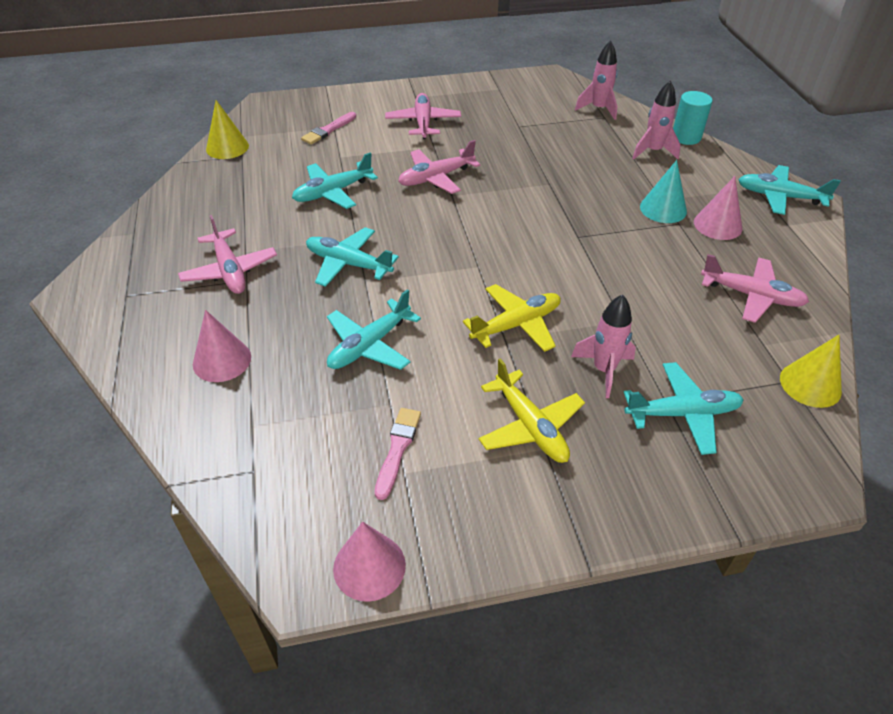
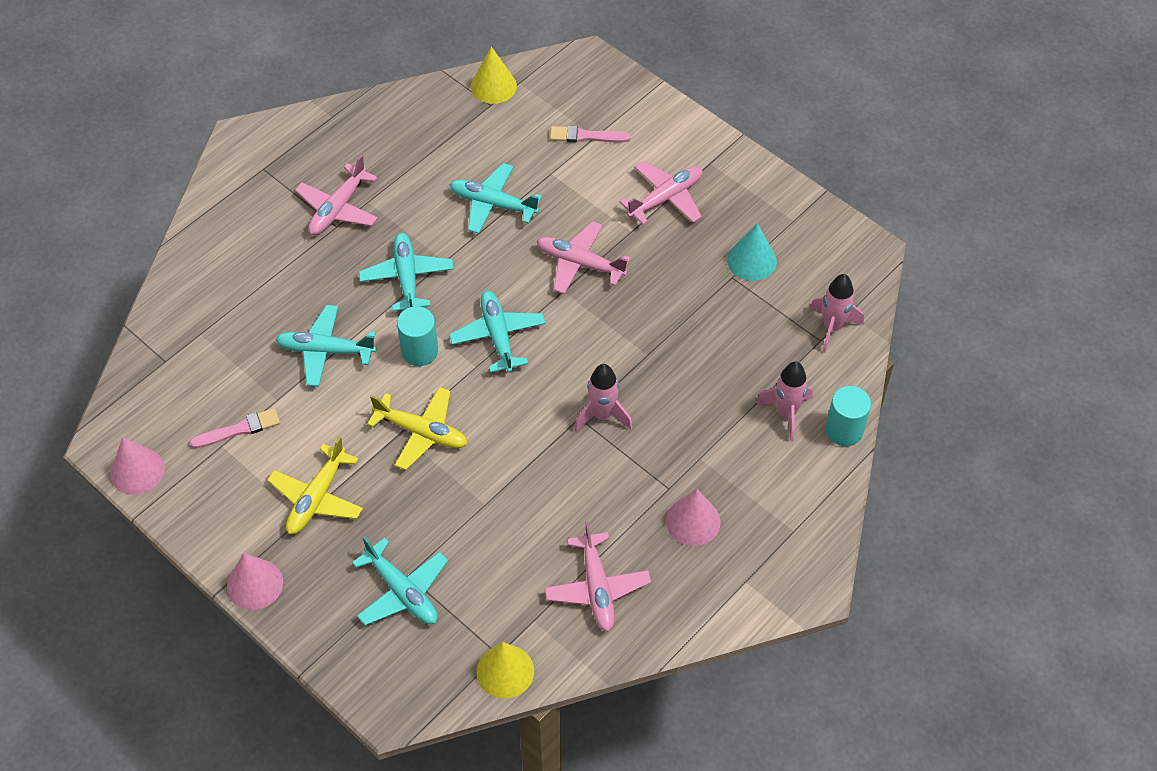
camera: 55 degrees right, 10 degrees up
pink cone [193,310,251,382] -> pink cone moved to [227,553,283,610]
pink rocket [571,294,636,398] -> pink rocket moved to [574,364,633,431]
turquoise cone [640,160,687,223] -> turquoise cone moved to [727,223,777,281]
turquoise plane [738,165,841,215] -> turquoise plane moved to [449,291,546,373]
none -> turquoise cylinder [397,306,438,366]

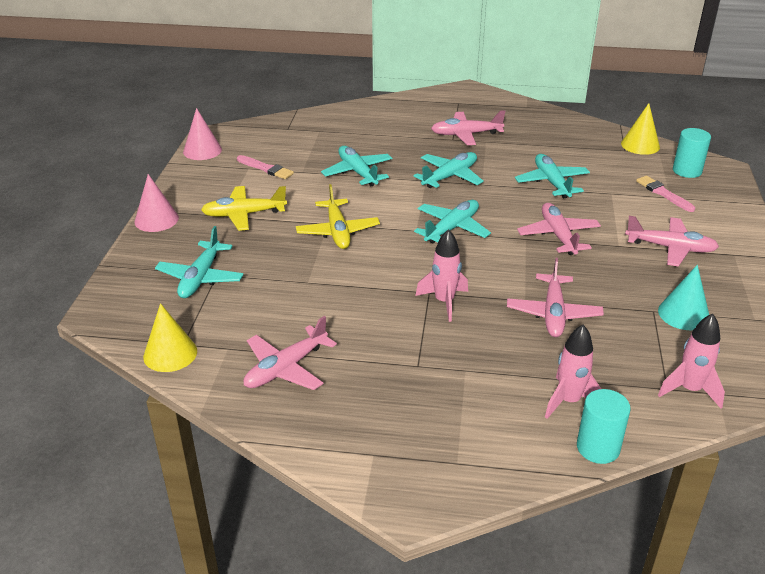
camera: 55 degrees right, 20 degrees down
turquoise cylinder [397,306,438,366] -> turquoise cylinder moved to [673,128,711,178]
pink cone [666,489,721,546] -> none
none -> pink plane [507,258,604,337]

